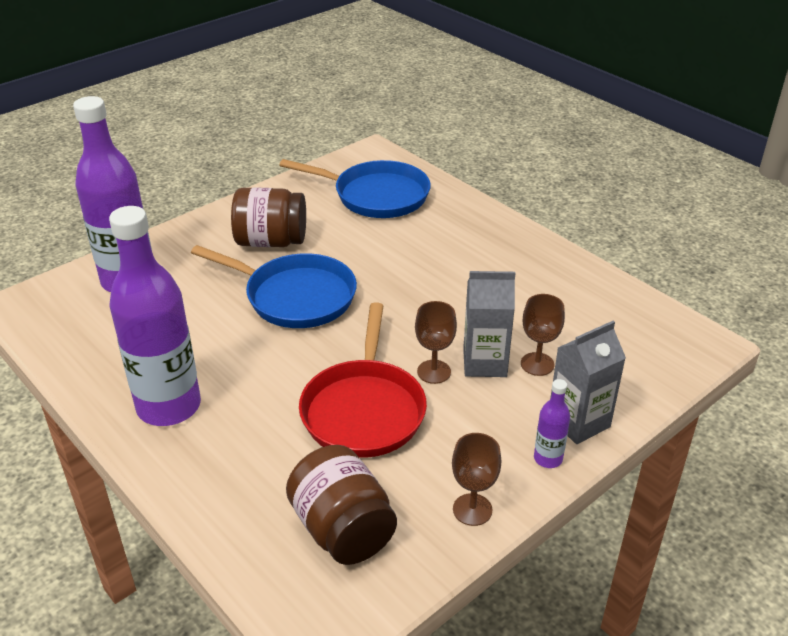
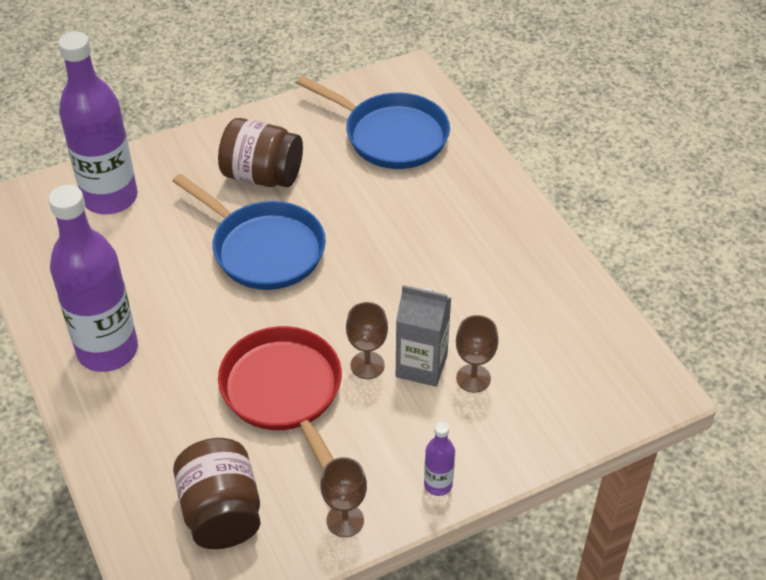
camera: 15 degrees right, 10 degrees up
red pan [299,302,427,458] -> red pan turned 135 degrees clockwise [218,326,342,469]
grey carton [550,321,626,444] -> none

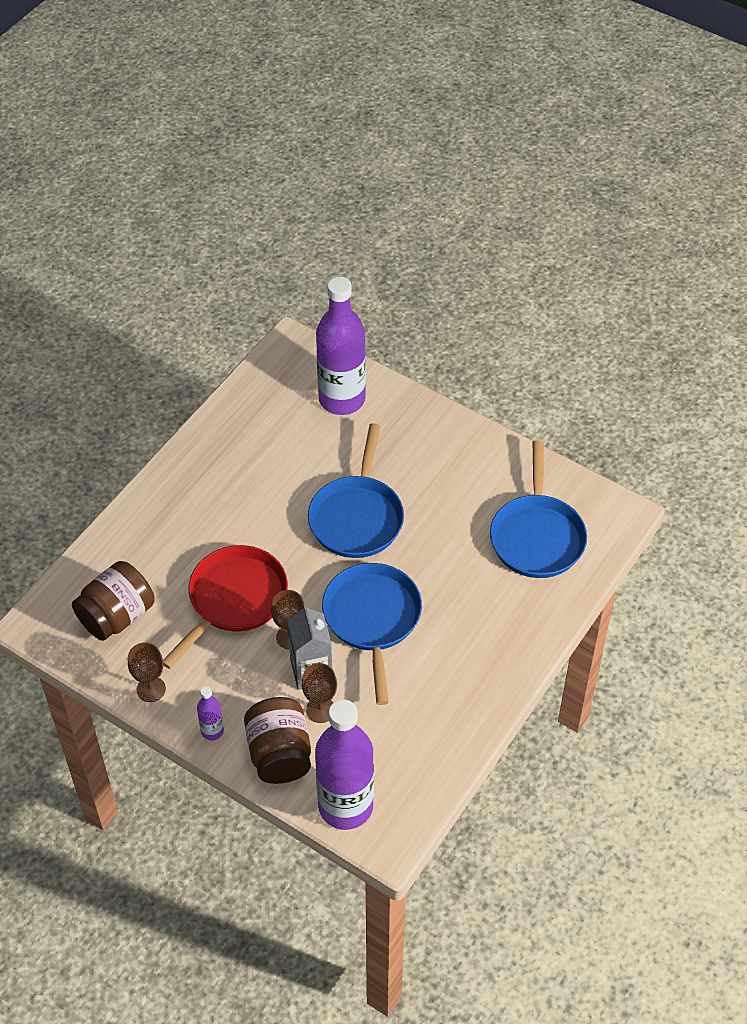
camera: 60 degrees right, 5 degrees up
purple bottle [48,185,138,372] -> purple bottle moved to [315,699,374,830]
brown jar [218,118,303,187] -> brown jar moved to [244,697,311,784]
none -> blue pan [322,563,422,705]

